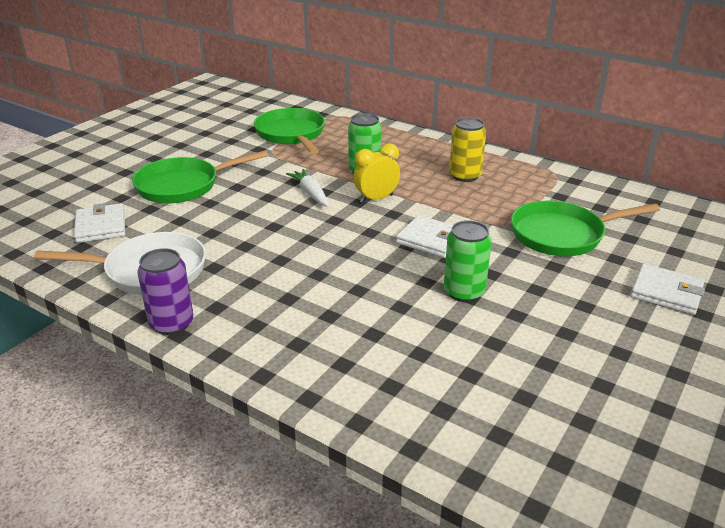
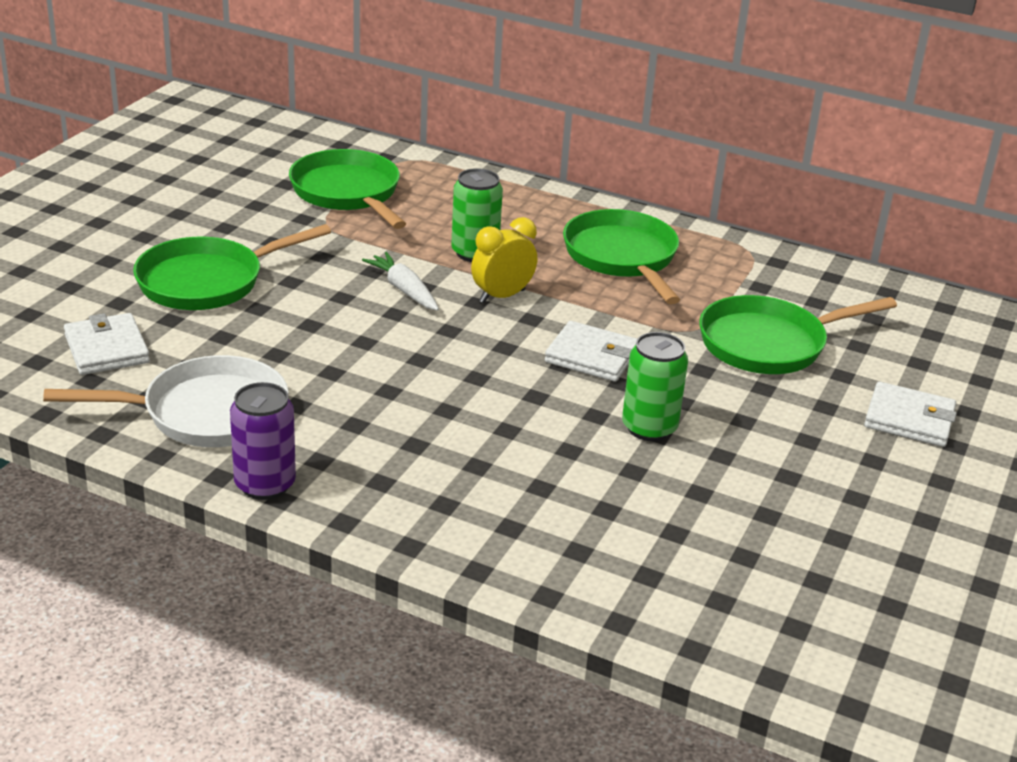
camera: 10 degrees left, 0 degrees up
yellow can [449,117,486,182] -> green pan [563,209,680,304]

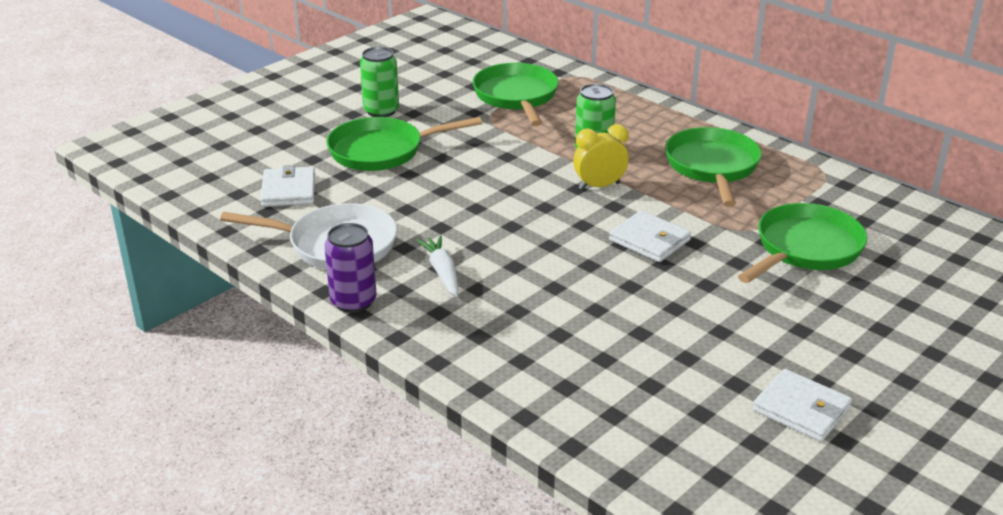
camera: 20 degrees right, 0 degrees up
white carrot [362,252,439,311] -> white carrot moved to [416,235,458,297]
green can [622,332,688,441] -> green can moved to [360,47,399,117]
green pan [699,295,897,374] -> green pan turned 135 degrees clockwise [738,203,867,283]
white wallet [864,381,957,447] -> white wallet moved to [753,369,852,442]

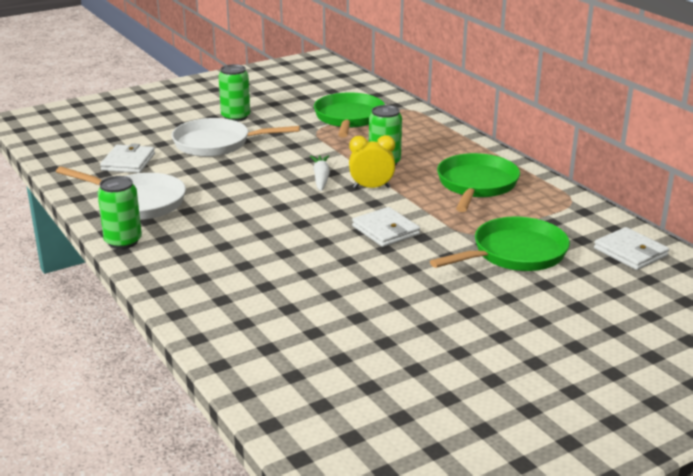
camera: 15 degrees right, 5 degrees down
purple can [325,223,376,313] -> green can [97,176,142,249]
green pan [326,117,482,171] -> white pan [172,118,300,157]
white carrot [416,235,458,297] -> white carrot moved to [310,155,330,191]
white wallet [753,369,852,442] -> white wallet moved to [594,227,669,270]

